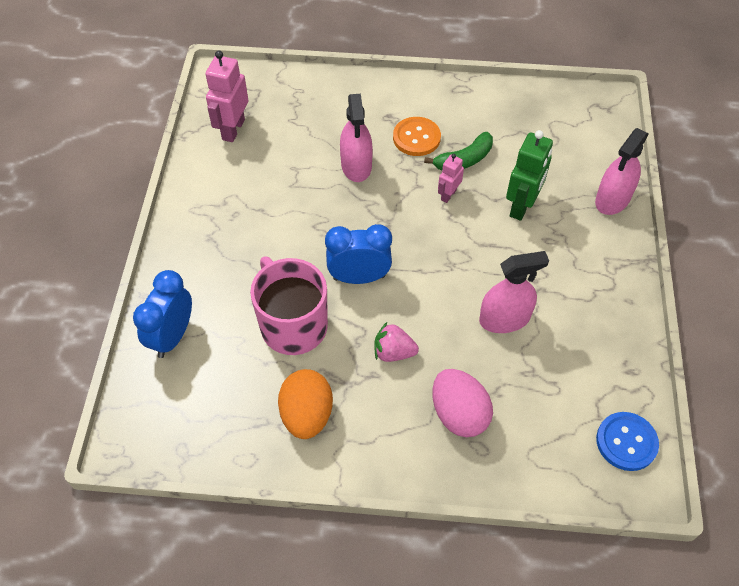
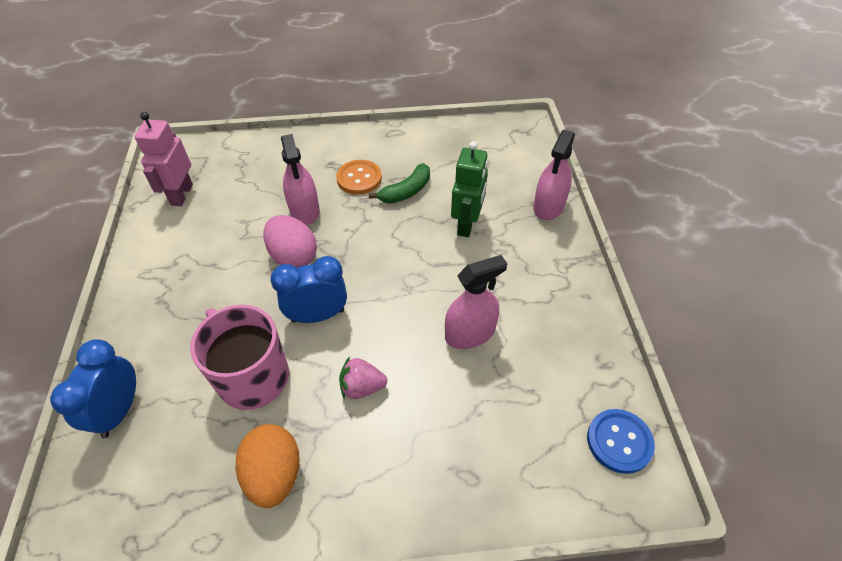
camera: 10 degrees left, 5 degrees down
pink egg [432,369,493,437] -> pink egg moved to [263,215,317,268]
pink robot [438,154,464,203] -> none

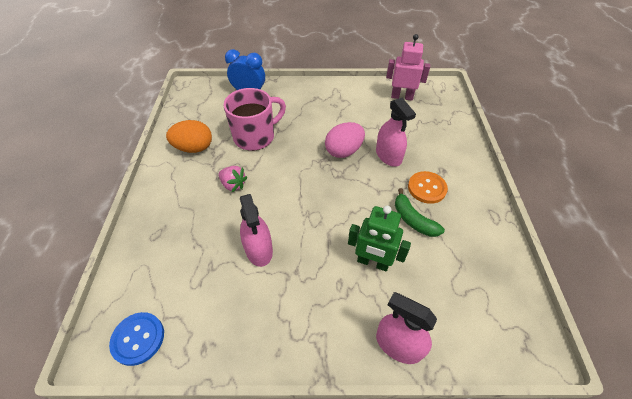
camera: 95 degrees right, 0 degrees up
blue clock [271,256,347,323] -> none
pink spray bottle [281,134,320,225] -> pink spray bottle turned 105 degrees counterclockwise [376,98,416,167]
pink strawberry [339,356,387,399] -> pink strawberry turned 120 degrees clockwise [218,166,247,192]

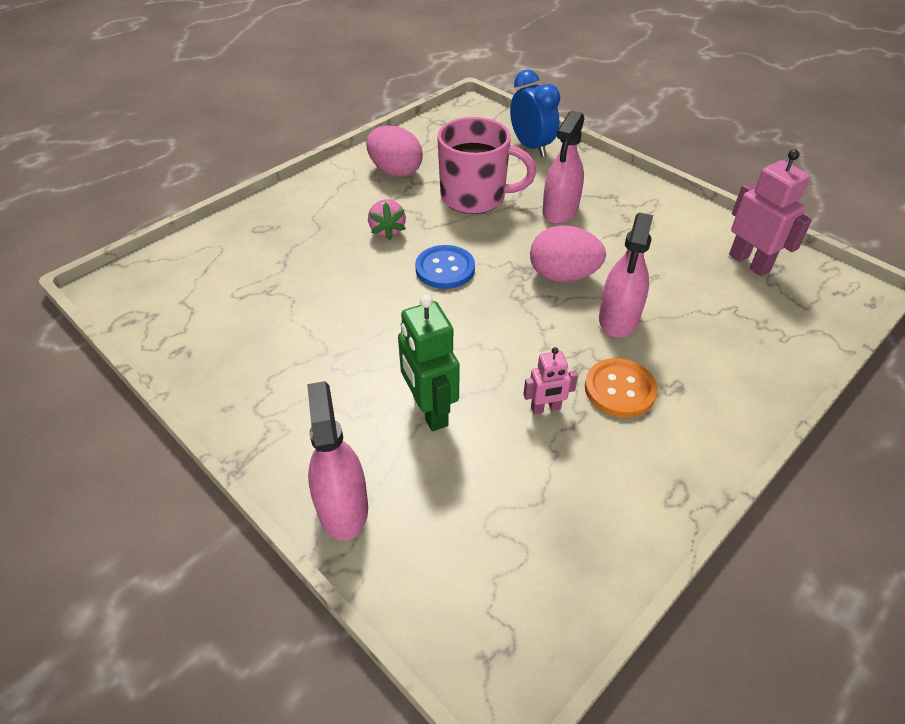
camera: 45 degrees right, 5 degrees down
blue button [109,312,164,366] -> blue button moved to [415,245,475,289]
orange egg [166,120,212,153] -> pink egg [366,126,423,177]
pink spray bottle [240,194,273,267] -> pink spray bottle moved to [542,110,584,224]
green banana [395,188,445,237] -> pink robot [523,347,578,414]

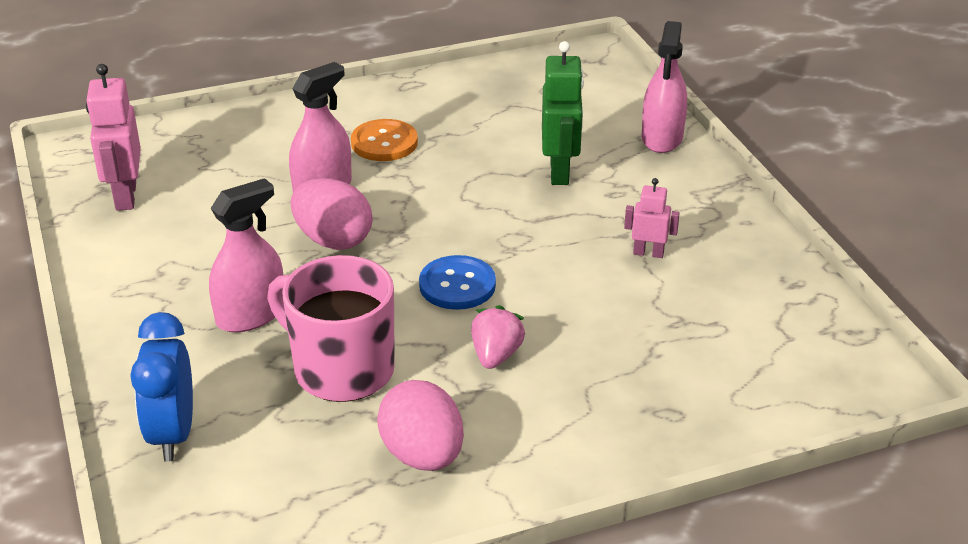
camera: 155 degrees left, 10 degrees down
pink robot [523,347,578,414] -> pink robot moved to [624,178,680,258]

